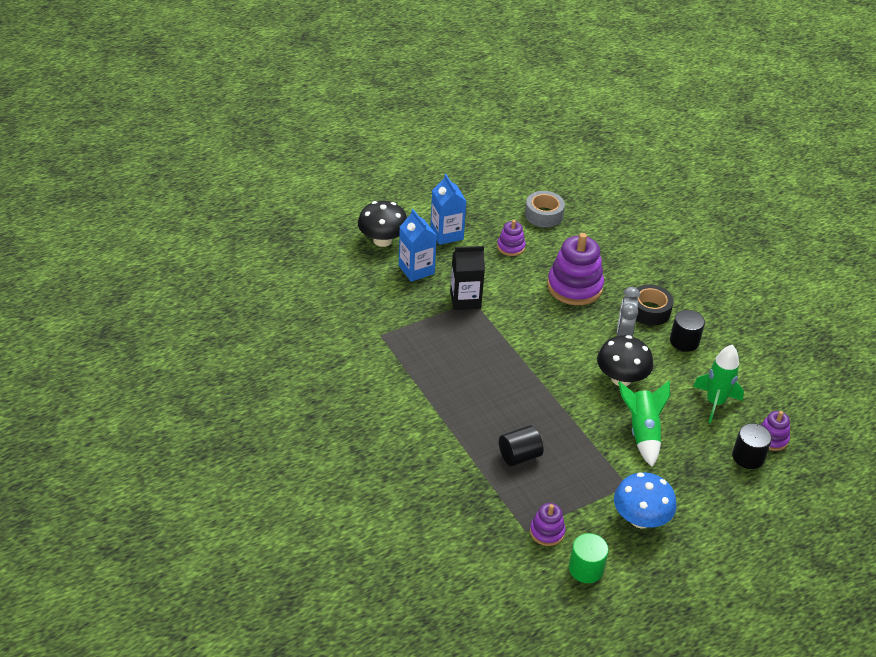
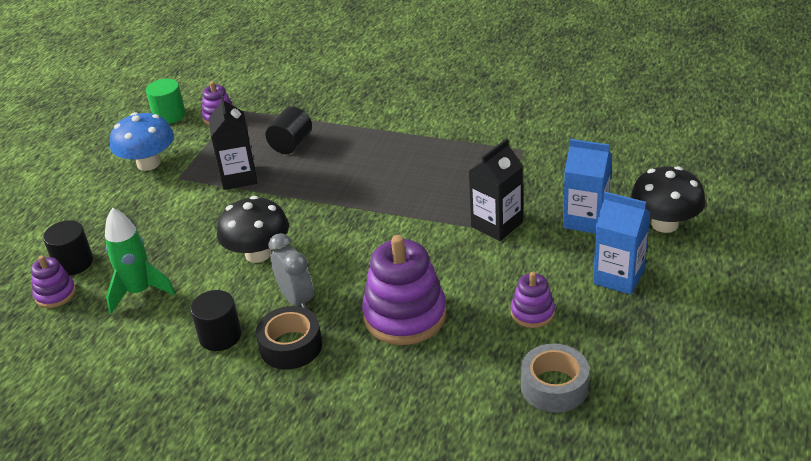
camera: 145 degrees right, 5 degrees down
green rocket [618,380,670,467] -> none
none -> black carton [209,95,258,190]

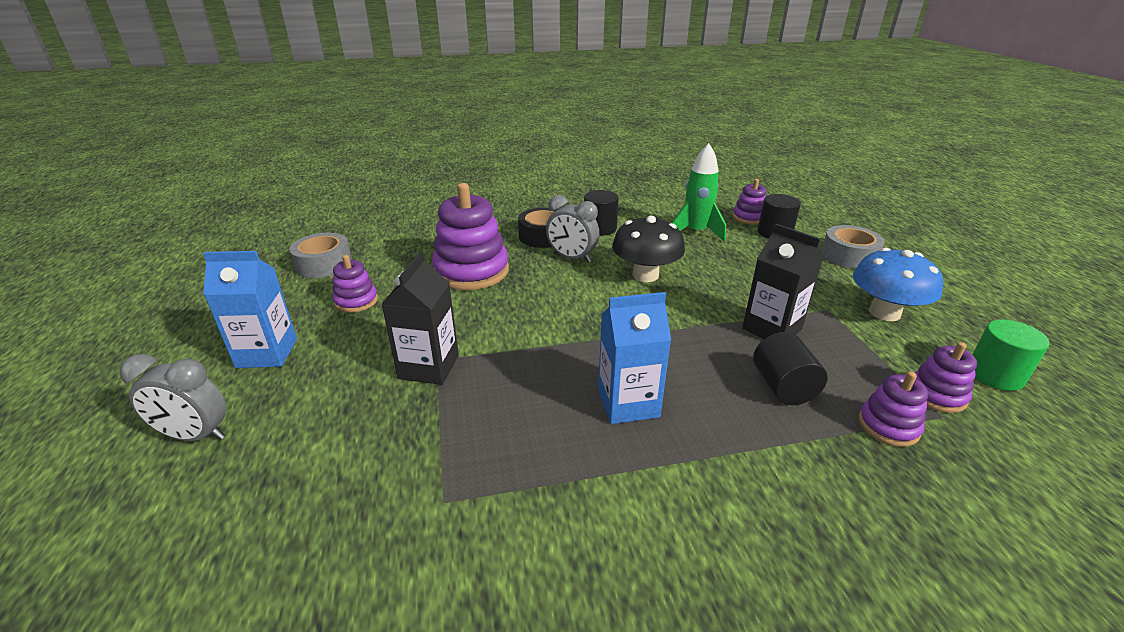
camera: 145 degrees right, 5 degrees down
blue carton [563,139,612,234] -> blue carton moved to [598,292,671,424]
black mushroom [630,166,706,233] -> grey clock [120,354,227,441]
none -> grey tape [821,225,885,269]
none -> purple stacking toy [859,372,928,447]

